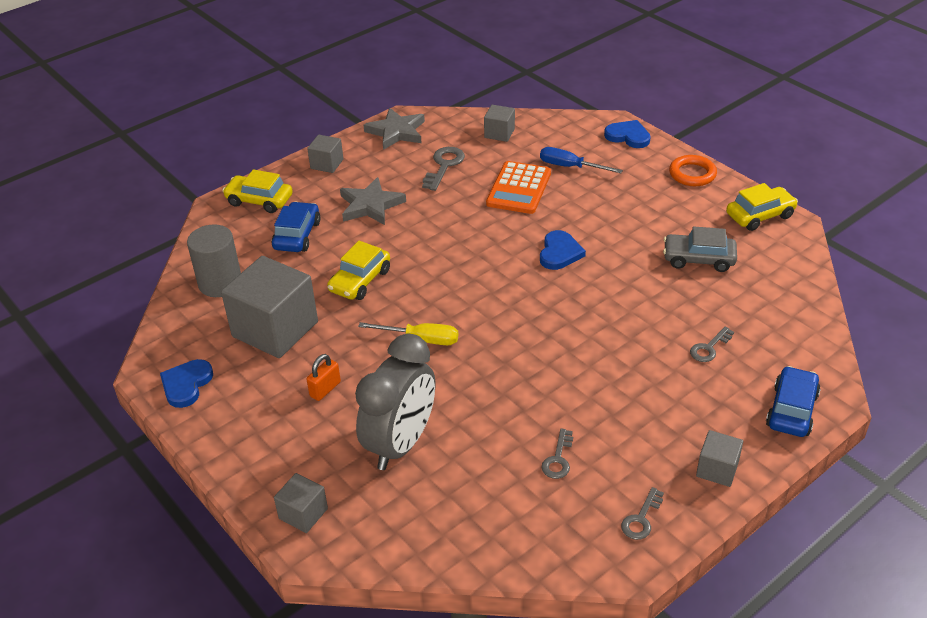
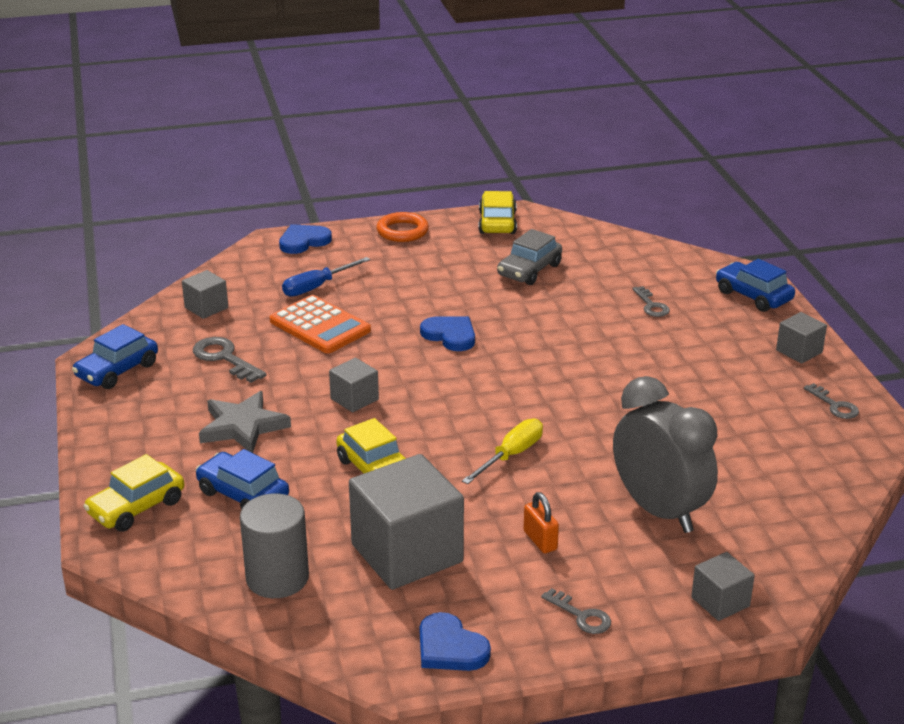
camera: 65 degrees left, 10 degrees down
grey cube [307,135,343,173] -> grey cube moved to [329,358,379,413]
grey star [363,108,425,150] -> blue car [72,324,158,389]
grey key [542,428,573,479] -> grey key moved to [541,588,611,634]

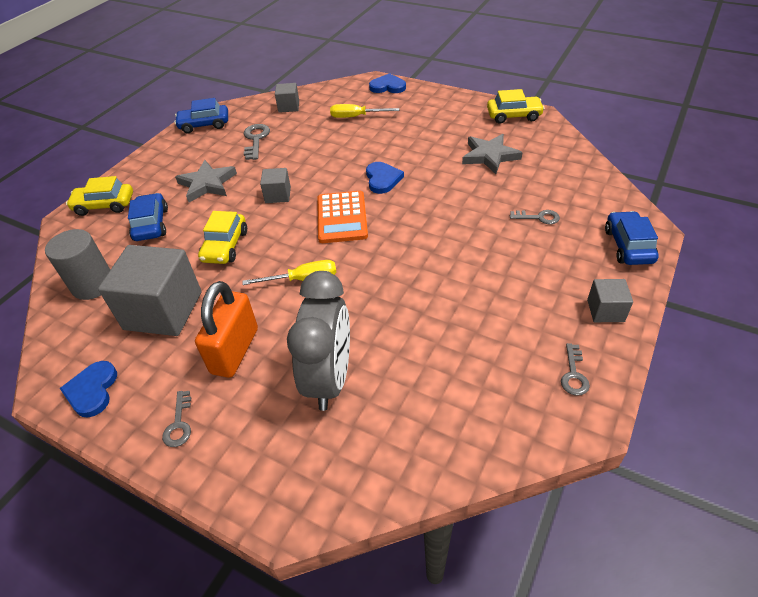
camera: 45 degrees right, 15 degrees up
orange calculator [270,295,371,353] -> orange calculator moved to [317,191,368,243]
blue screwdriver [282,257,370,297] -> yellow screwdriver [330,104,399,118]
orange ring [376,212,429,242] -> none
yellow car [478,191,517,234] -> yellow car turned 45 degrees clockwise [487,89,545,124]
grey car [497,229,562,285] -> grey star [462,134,523,174]
orange padlock [524,492,559,553] -> orange padlock [195,281,258,378], size x2.00
grey key [632,286,670,317] -> grey key turned 105 degrees counterclockwise [510,210,560,224]
grey cube [691,552,755,621] -> none

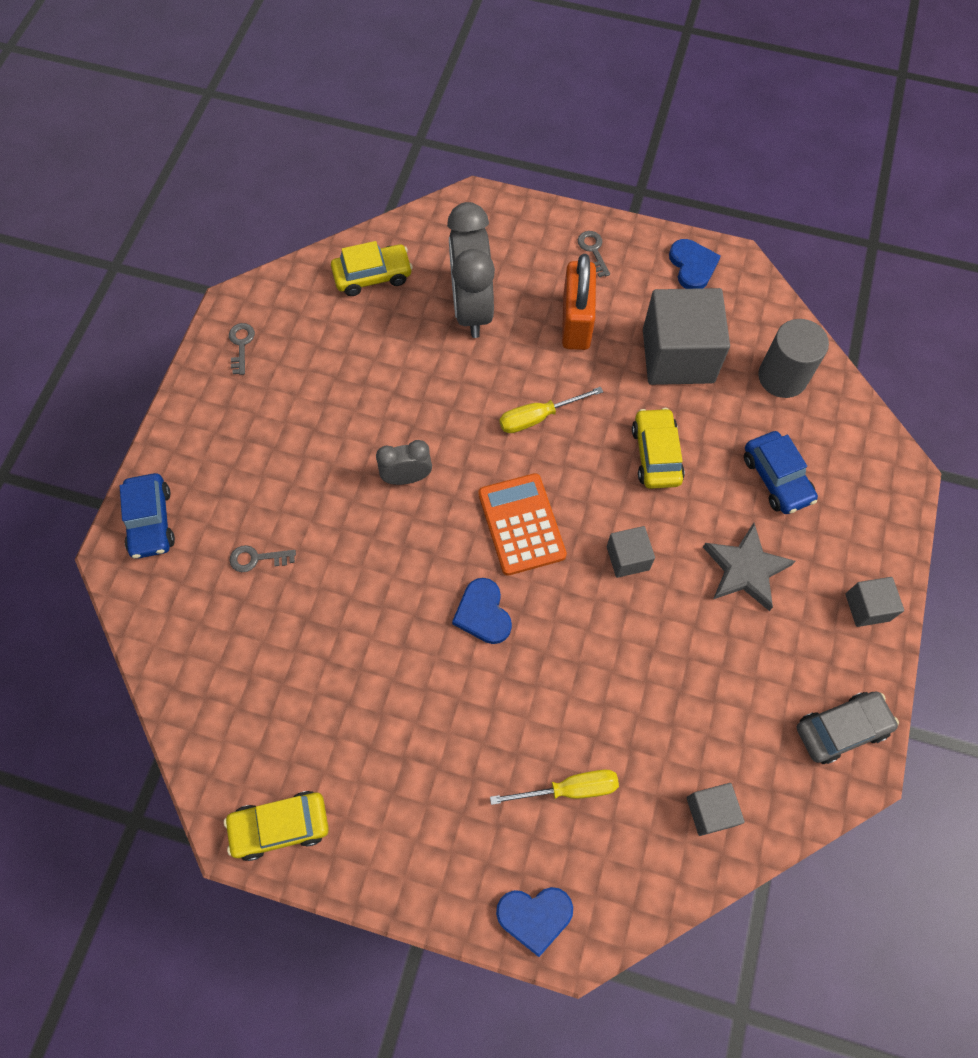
camera: 165 degrees right, 20 degrees up
yellow car [66,176,133,216] -> yellow car moved to [331,241,413,296]
blue car [174,98,228,133] -> grey car [797,692,899,764]
grey key [244,124,270,160] -> none
grey star [462,134,523,174] -> none
grey cube [587,279,633,322] -> grey cube moved to [845,577,904,627]
none -> grey clock [376,440,432,485]

